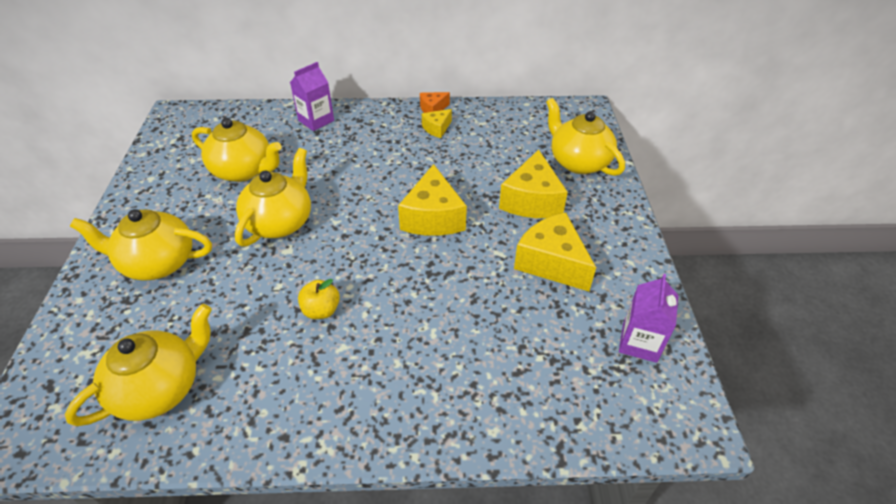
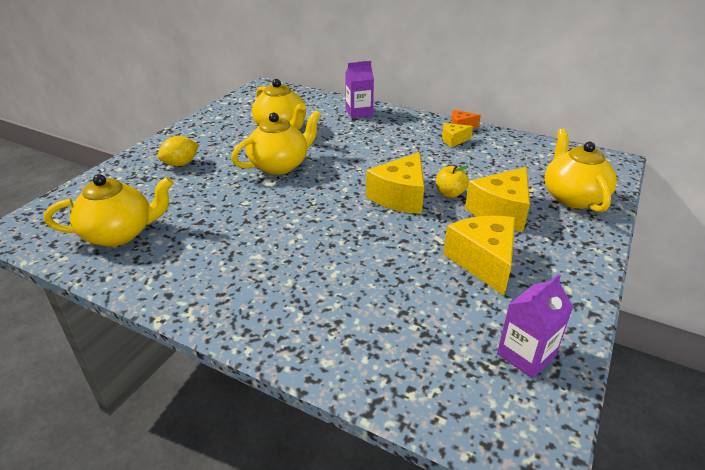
camera: 30 degrees right, 10 degrees down
yellow teapot [70,209,212,281] -> yellow lemon [158,136,199,166]
yellow apple [298,279,340,319] -> yellow apple moved to [436,165,469,198]

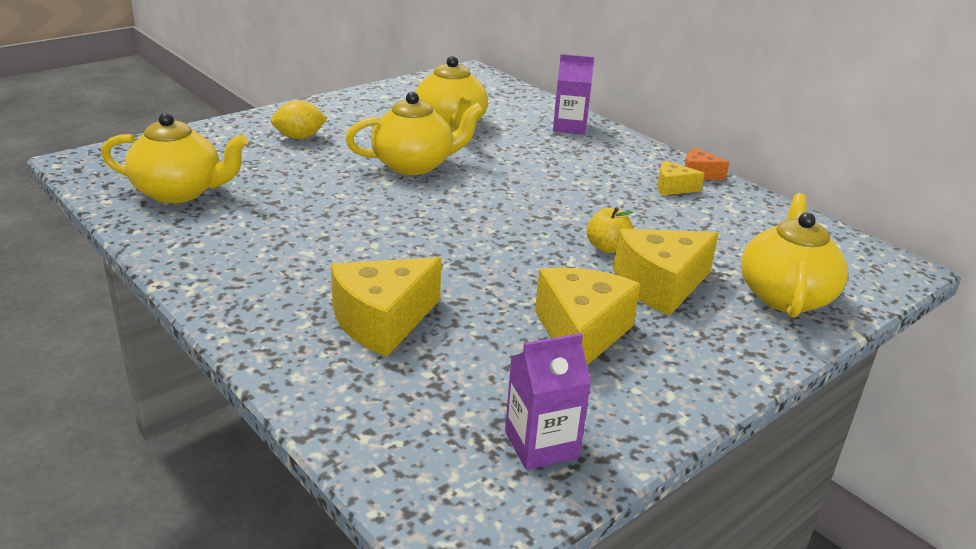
camera: 20 degrees right, 5 degrees down
yellow cheese [366,152,424,214] -> yellow cheese moved to [331,257,441,357]

